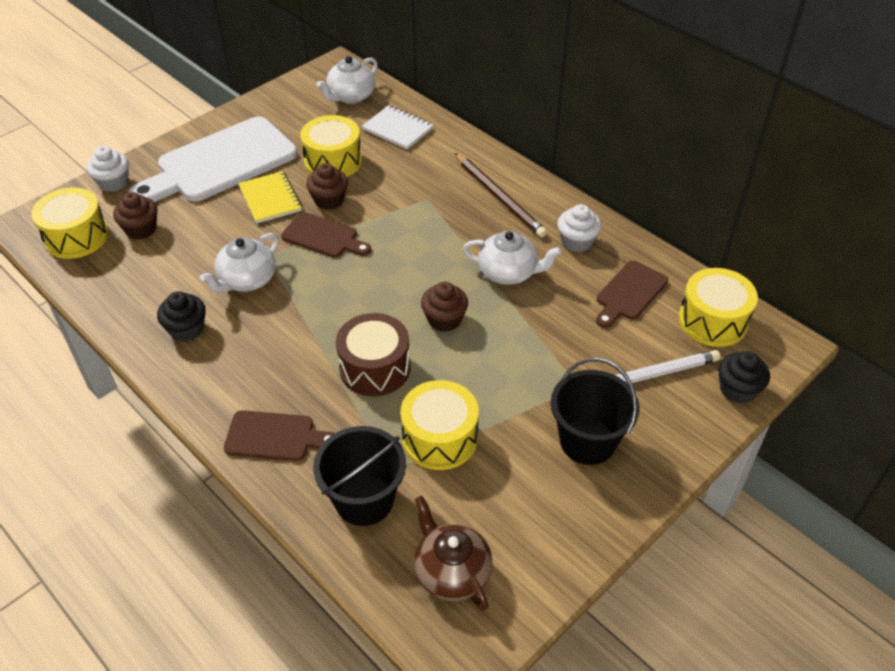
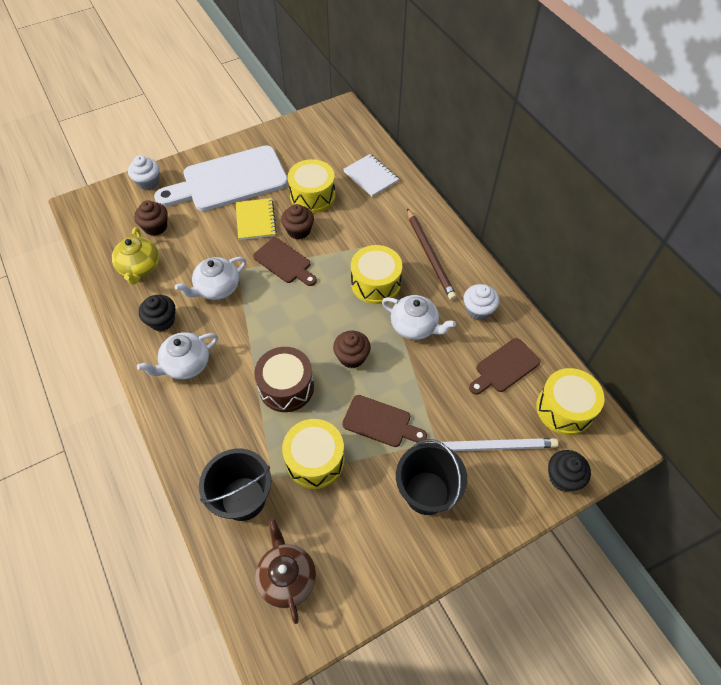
camera: 15 degrees right, 10 degrees up
yellow drum [32,187,109,259] -> yellow drum moved to [351,245,402,304]
brown cutting board [224,410,335,461] -> brown cutting board moved to [342,395,427,447]
white teapot [316,56,378,104] -> white teapot moved to [137,332,218,380]
none -> yellow teapot [112,227,159,285]

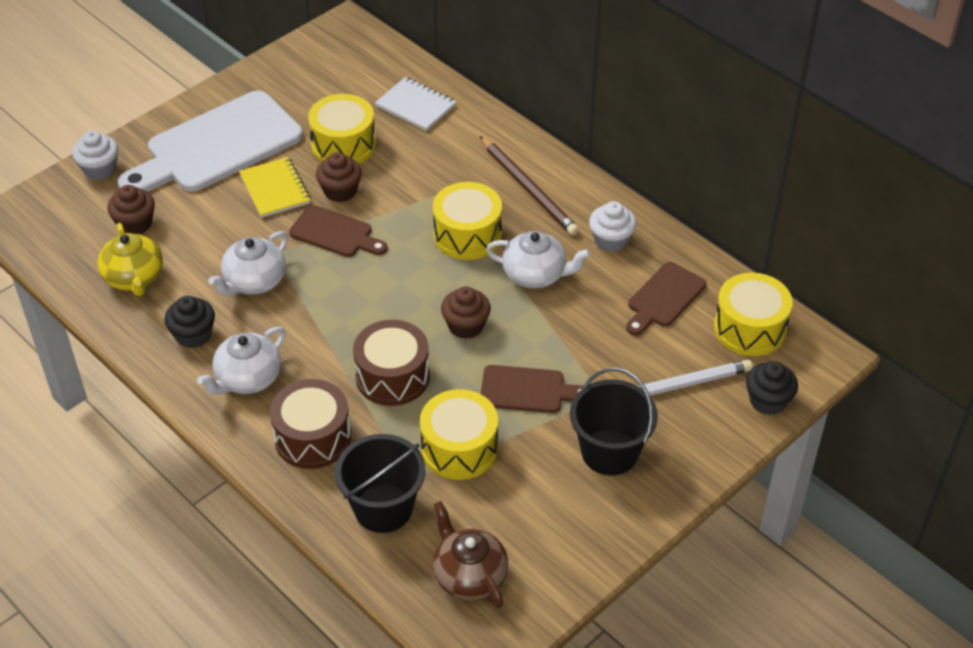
camera: 15 degrees left, 10 degrees down
none -> brown drum [270,379,351,469]

